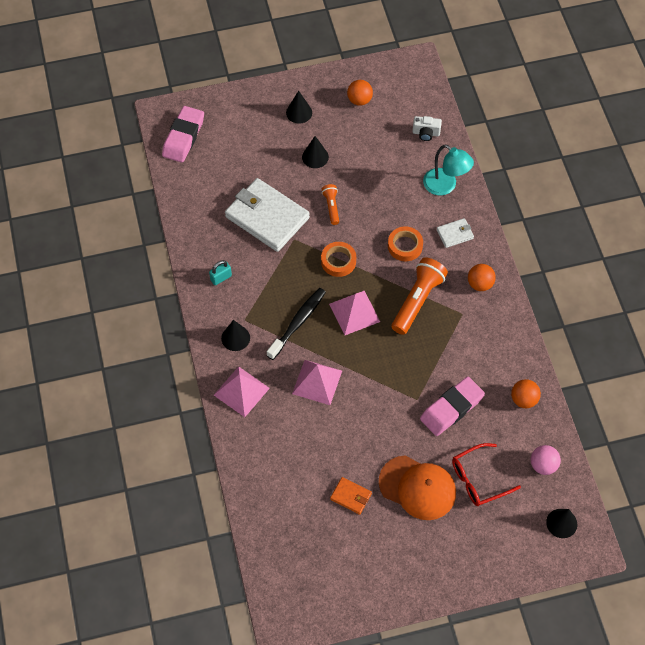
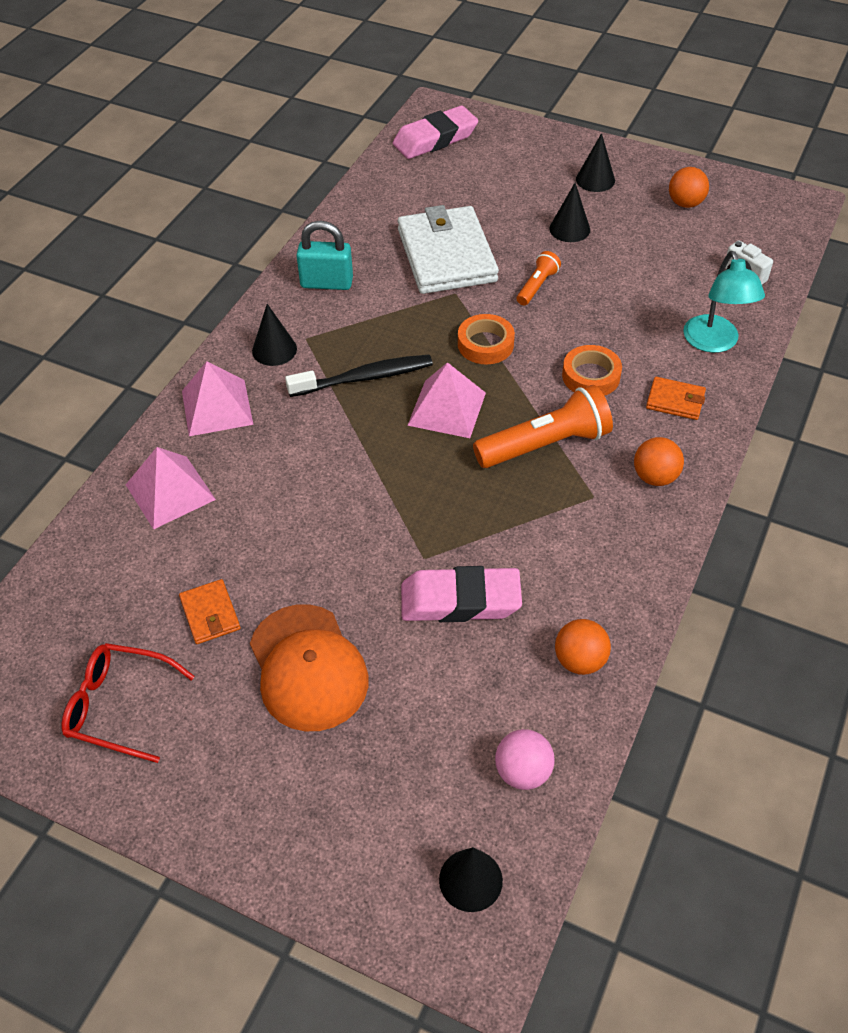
camera: 40 degrees right, 10 degrees down
turquoise padlock [209,260,232,285] -> turquoise padlock [296,221,353,290], size x1.61
pink pyramid [292,360,342,405] -> pink pyramid moved to [126,447,216,530]
white wallet [437,218,474,248] -> orange wallet [646,377,706,420]
red glasses [452,443,521,506] -> red glasses moved to [61,643,195,763]

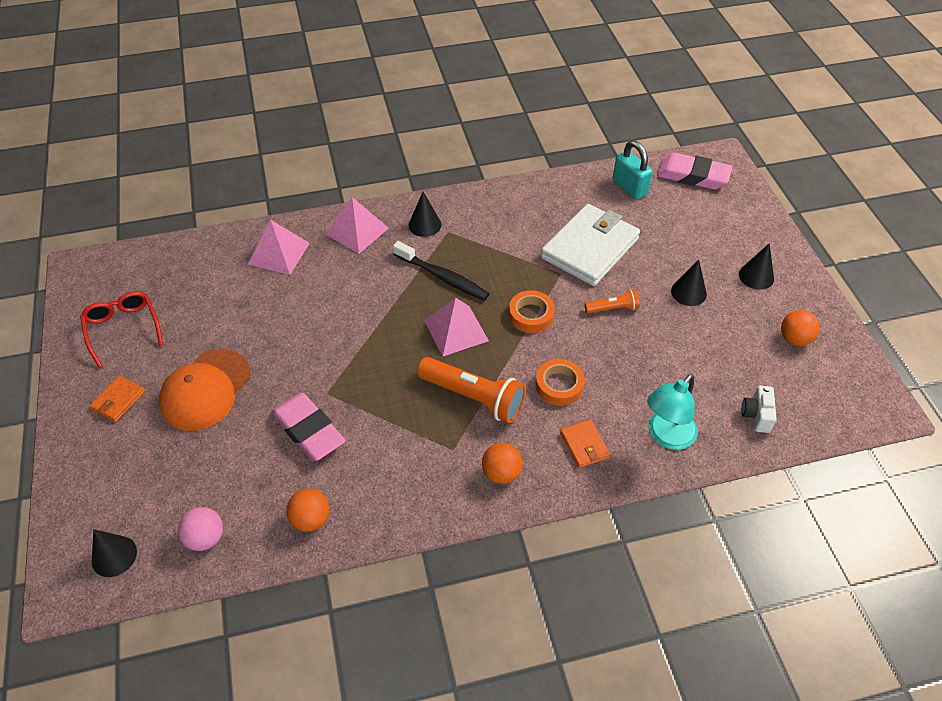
camera: 50 degrees right, 0 degrees up
orange wallet [179,579,240,644] -> orange wallet moved to [89,375,145,422]
turquoise padlock [296,221,353,290] -> turquoise padlock moved to [613,140,653,200]

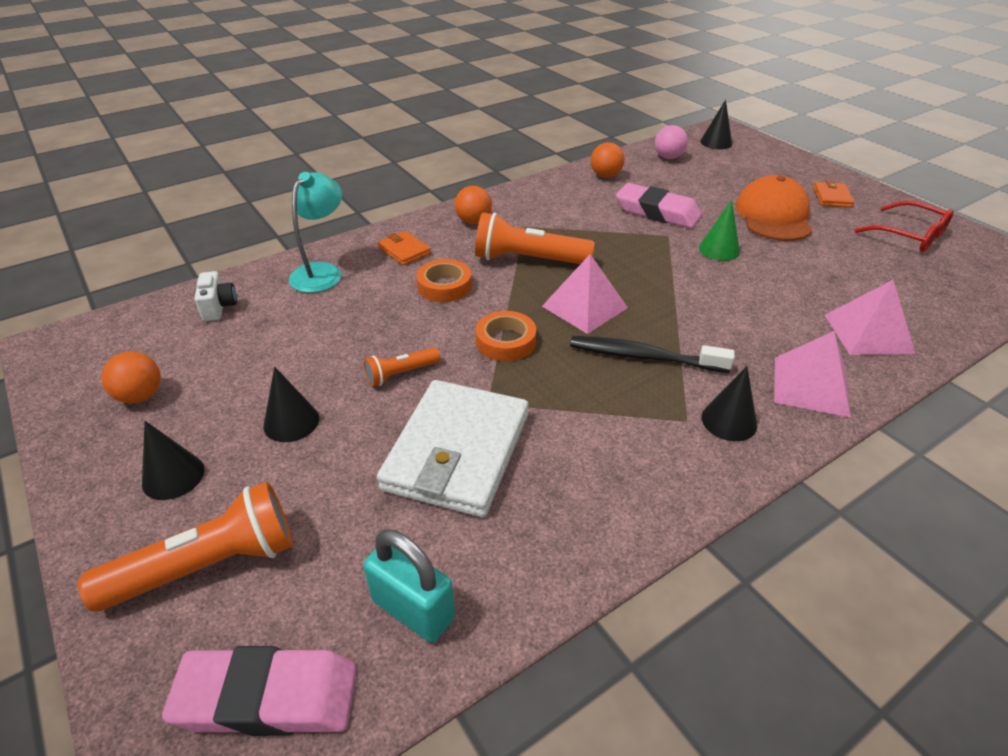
camera: 160 degrees right, 10 degrees down
none -> orange flashlight [78,482,293,612]
none -> green cone [699,200,740,261]

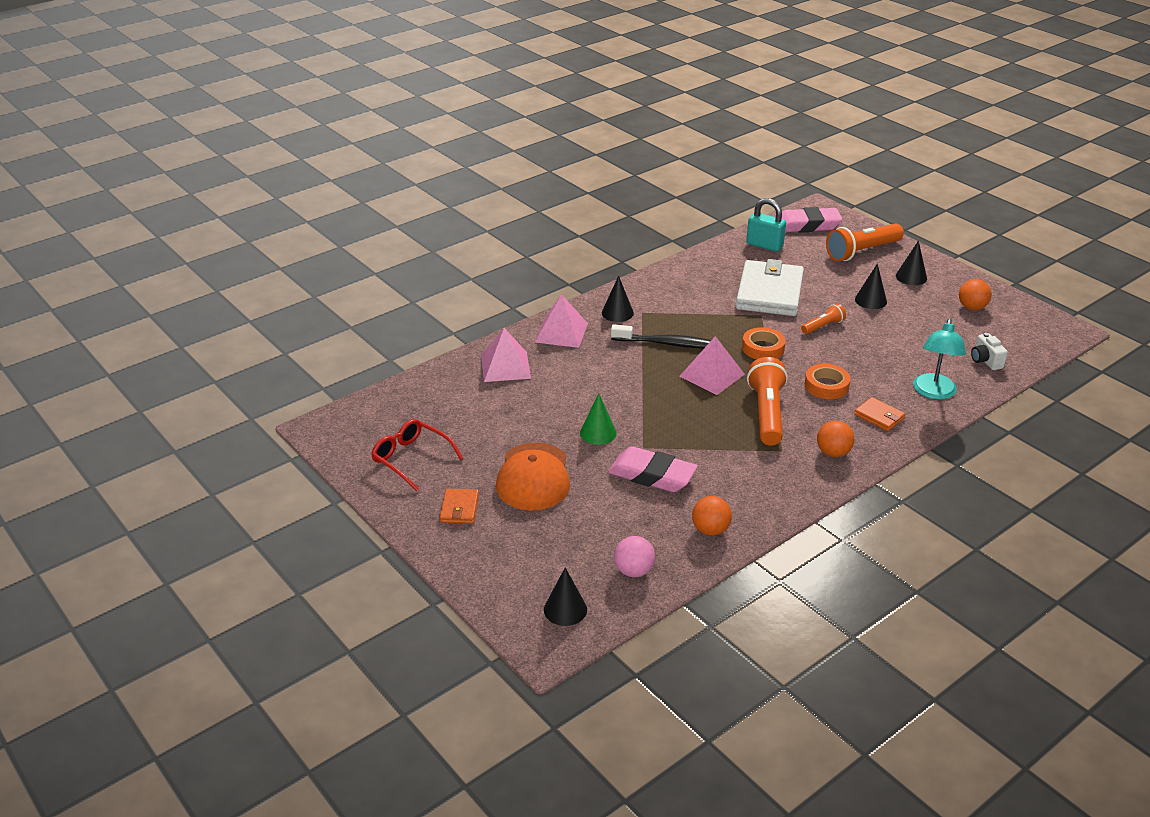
camera: 175 degrees right, 5 degrees down
orange flashlight [475,212,595,264] -> orange flashlight turned 90 degrees counterclockwise [747,357,788,446]

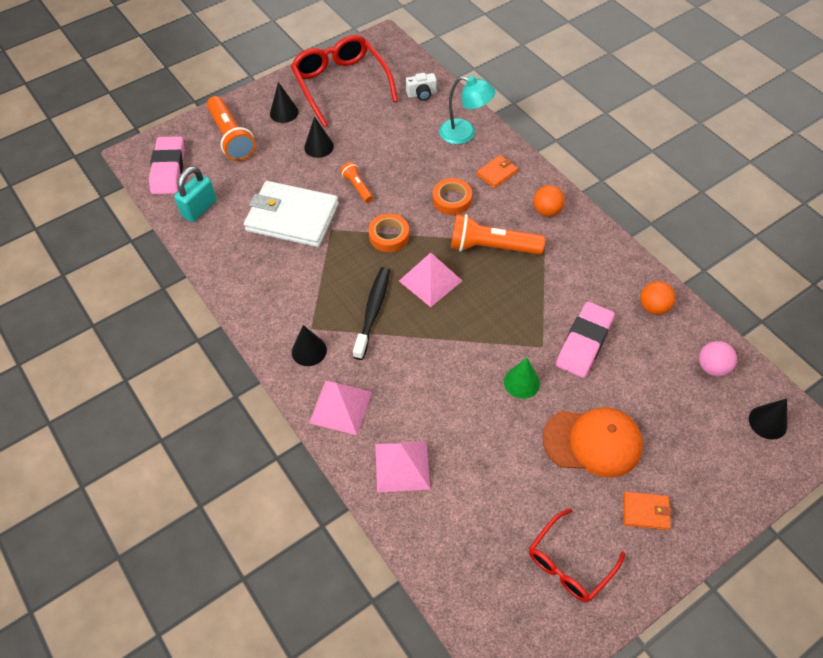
camera: 85 degrees left, 20 degrees up
orange ball [959,279,992,310] -> red glasses [291,35,398,127]

